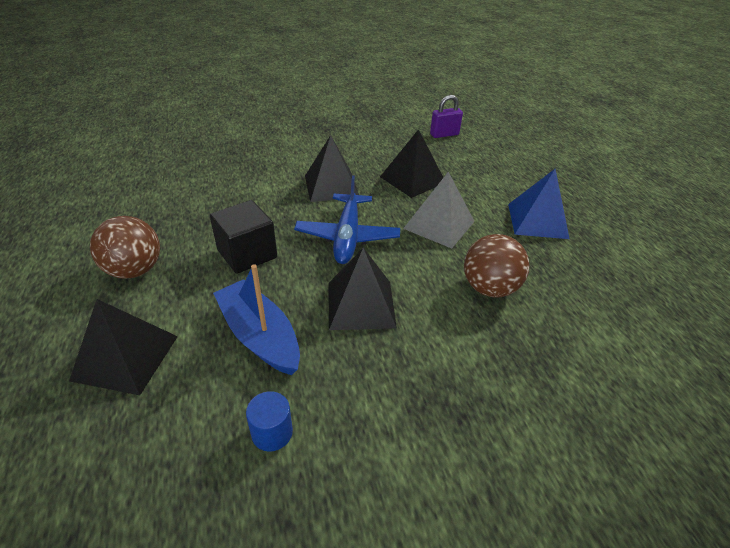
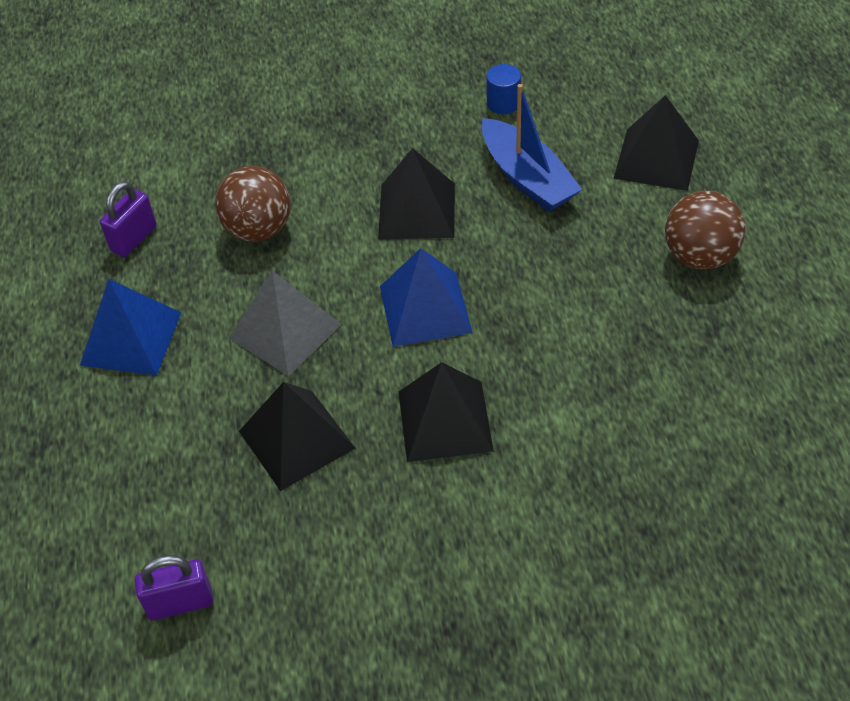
camera: 170 degrees left, 10 degrees up
black cube [210,200,277,274] -> none
blue plane [294,175,400,264] -> blue pyramid [380,248,473,347]
none -> purple padlock [100,181,157,257]

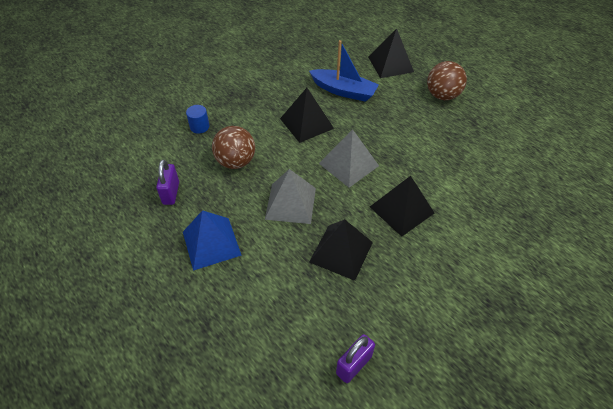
camera: 35 degrees left, 0 degrees up
blue pyramid [380,248,473,347] -> grey pyramid [319,129,379,188]
blue cylinder [486,64,521,114] -> blue cylinder moved to [186,105,210,134]

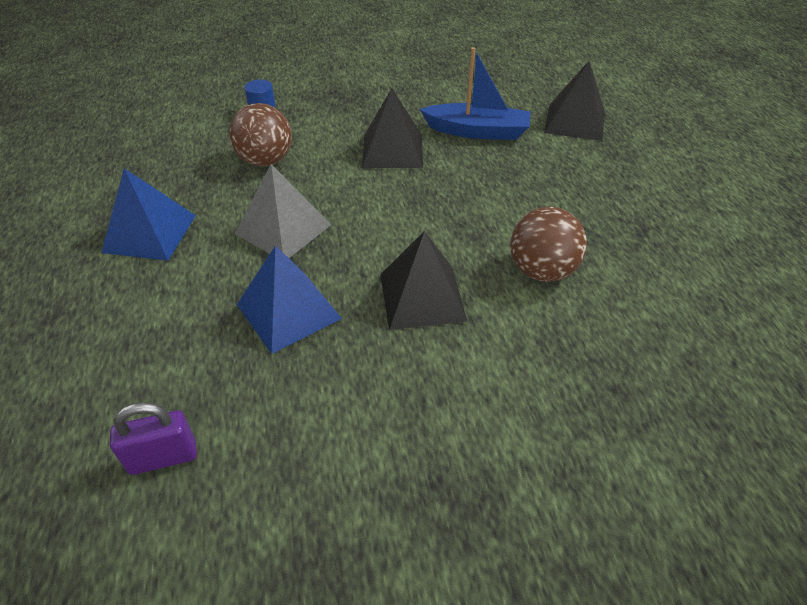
camera: 30 degrees right, 5 degrees down
purple padlock [156,160,179,205] -> none
blue boat [309,40,379,102] -> blue boat turned 45 degrees counterclockwise [420,47,531,140]
black pyramid [309,219,373,281] -> blue pyramid [237,245,342,354]
grey pyramid [319,129,379,188] -> none
brown ball [427,61,467,100] -> brown ball moved to [510,207,587,282]

